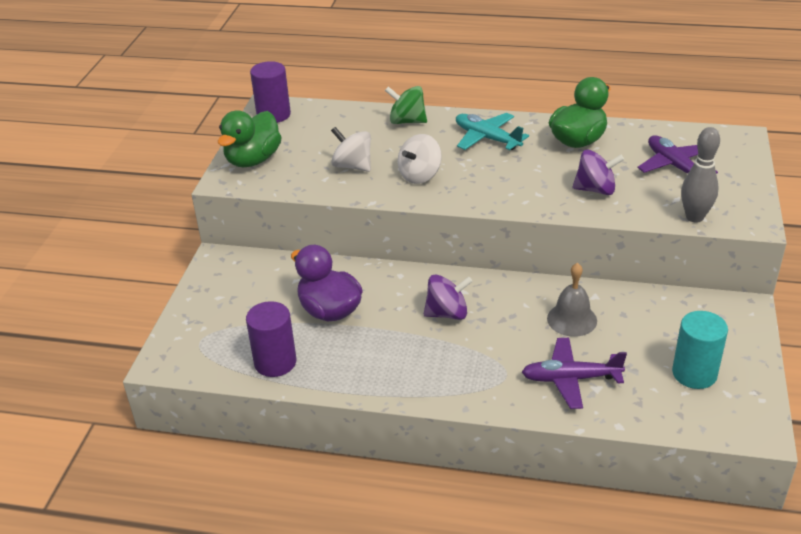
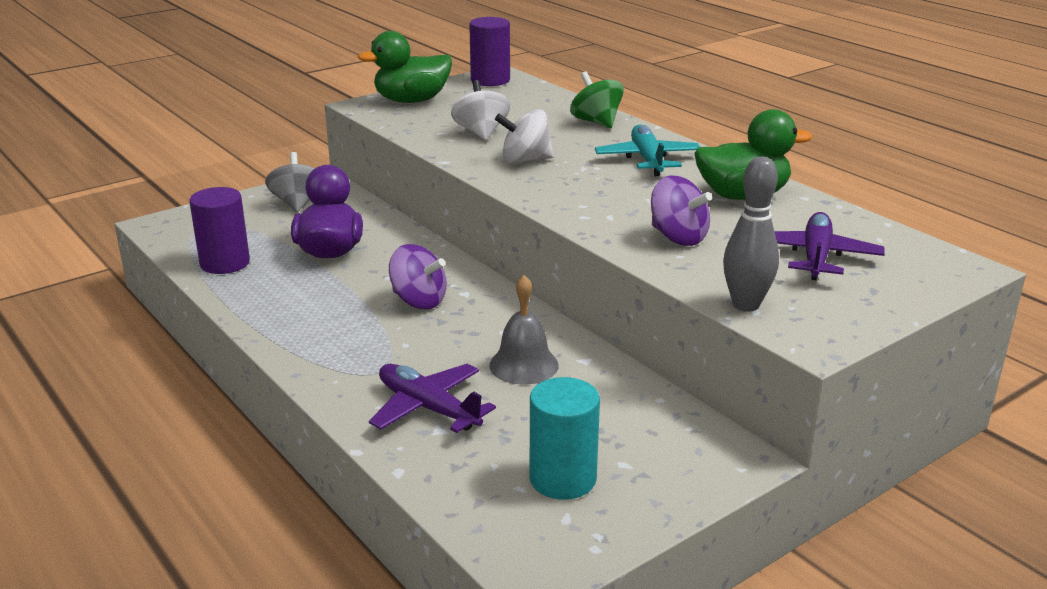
camera: 40 degrees right, 10 degrees down
none -> grey spinning top [265,152,315,212]

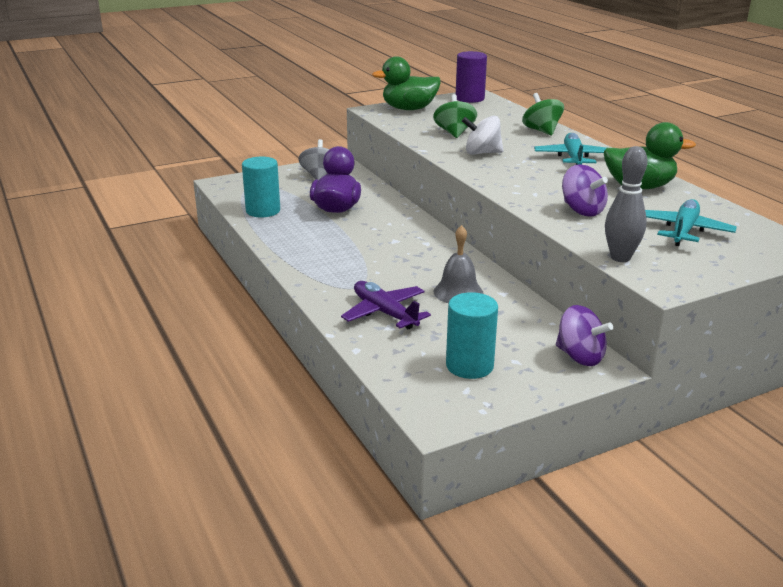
camera: 10 degrees right, 0 degrees up
purple cylinder [189,187,250,274] -> turquoise cylinder [242,157,280,217]
purple spinning top [389,244,447,309] -> purple spinning top moved to [556,305,613,366]
white spinning top [451,80,510,140] -> green spinning top [433,94,477,138]
purple plane [774,212,885,280] -> turquoise plane [645,199,737,246]

